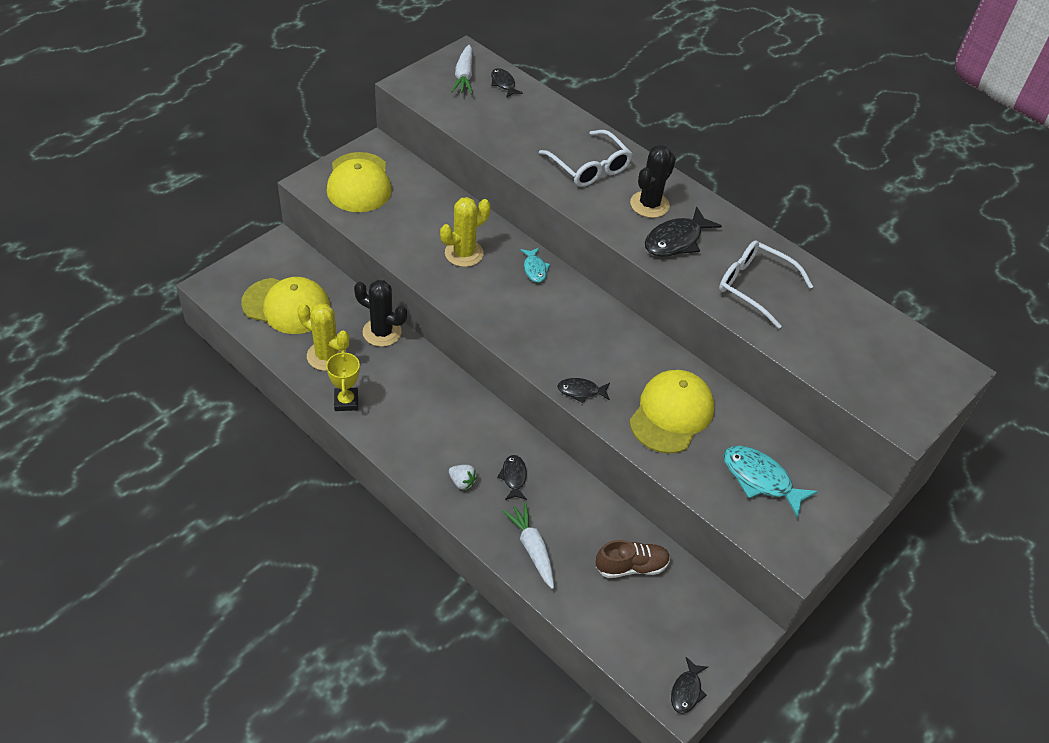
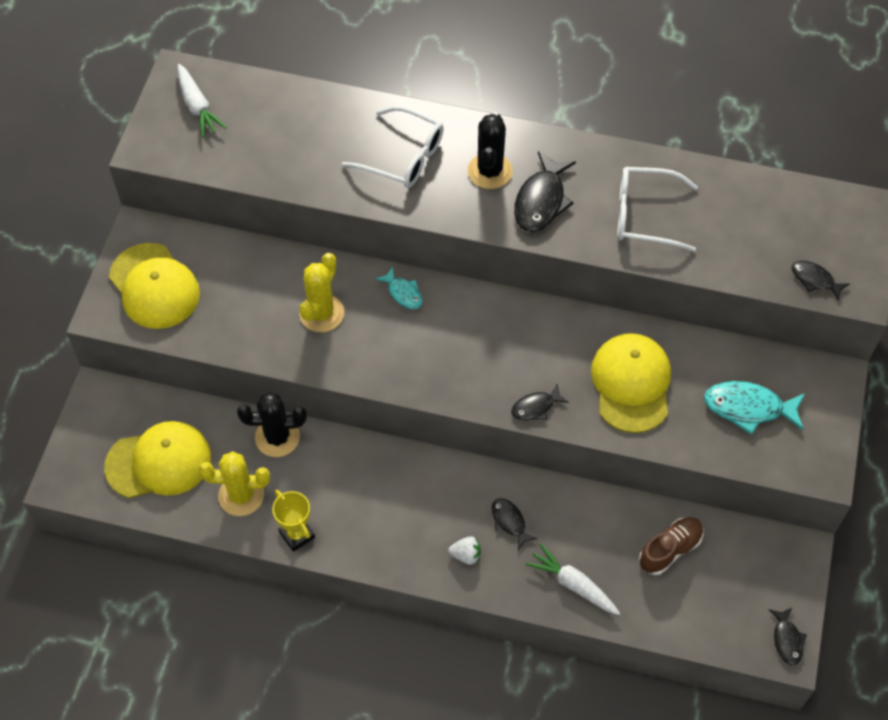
camera: 25 degrees left, 10 degrees up
black fish [491,68,523,98] -> black fish moved to [792,261,850,301]

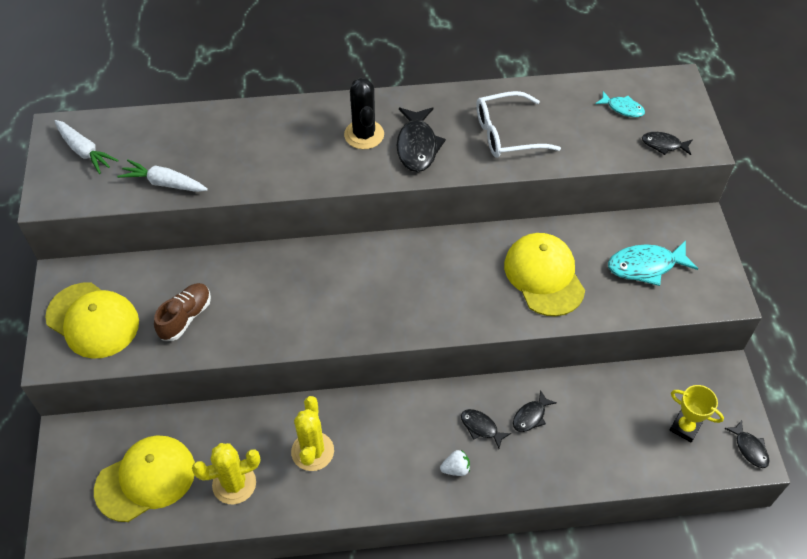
camera: 20 degrees left, 5 degrees down
black cactus [237,392,306,457] -> none
yellow trophy [272,490,315,552] -> yellow trophy moved to [670,385,724,442]
yellow cactus [299,253,344,332] -> yellow cactus moved to [291,396,334,471]
white glasses [342,106,444,188] -> none
turquoise fish [375,266,423,309] -> turquoise fish moved to [595,91,645,117]
black fish [511,384,569,420] -> black fish moved to [513,390,557,432]
white carrot [525,544,620,615] -> white carrot moved to [117,159,208,192]
brown shoe [639,517,704,575] -> brown shoe moved to [154,283,211,341]

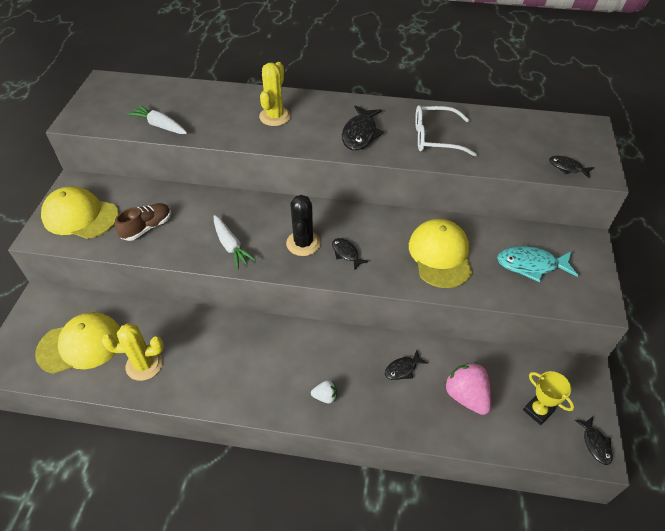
camera: 15 degrees right, 5 degrees down
yellow cap [45,283,139,359] -> yellow cap turned 150 degrees clockwise [41,186,119,239]
white carrot [55,120,119,174] -> white carrot moved to [214,215,256,269]
yellow cactus [291,396,334,471] -> yellow cactus moved to [259,62,291,126]
black cactus [344,78,384,149] -> black cactus moved to [286,195,321,256]
black fish [461,409,511,449] -> black fish moved to [332,238,369,270]
turquoise fish [595,91,645,117] -> none
none -> pink strawberry [444,362,491,415]

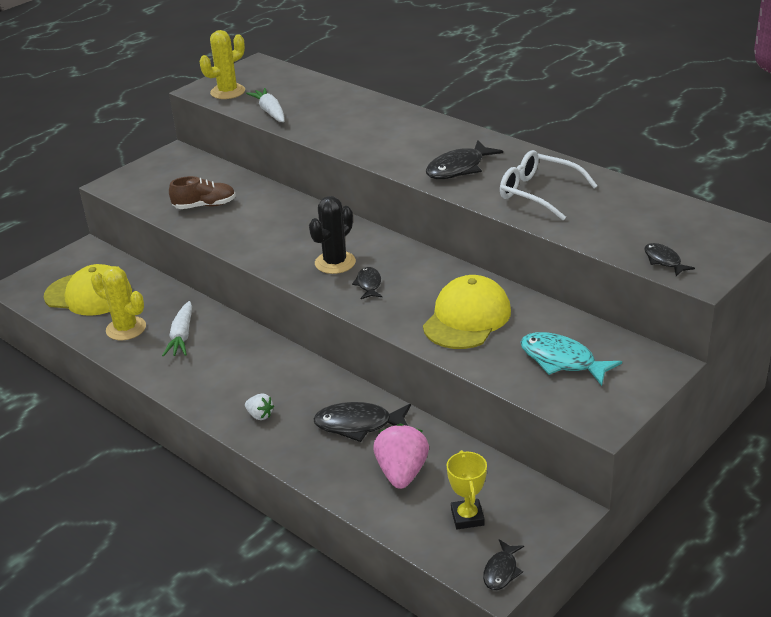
camera: 35 degrees right, 15 degrees down
yellow cap [41,186,119,239] -> none
white carrot [214,215,256,269] -> white carrot moved to [162,301,192,357]
yellow cactus [259,62,291,126] -> yellow cactus moved to [200,30,245,99]
black fish [385,350,428,380] -> black fish [313,402,411,442], size x1.74

